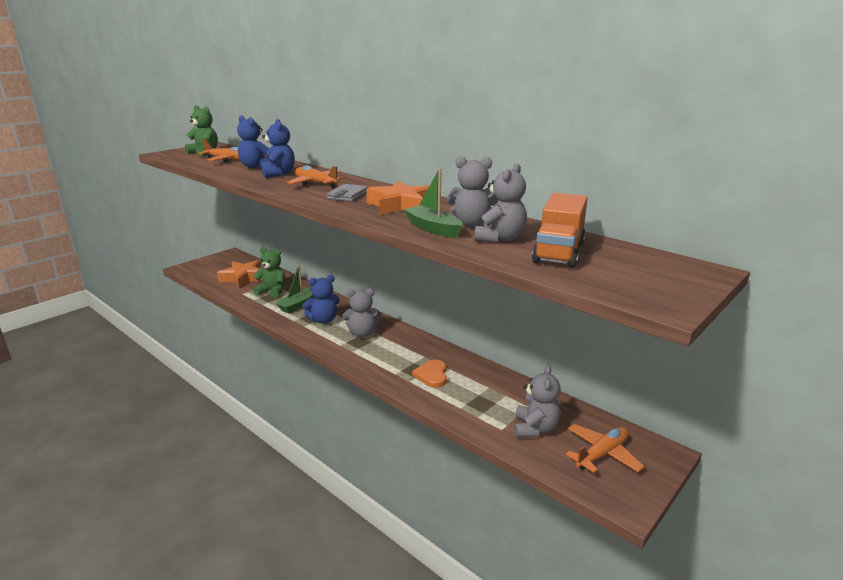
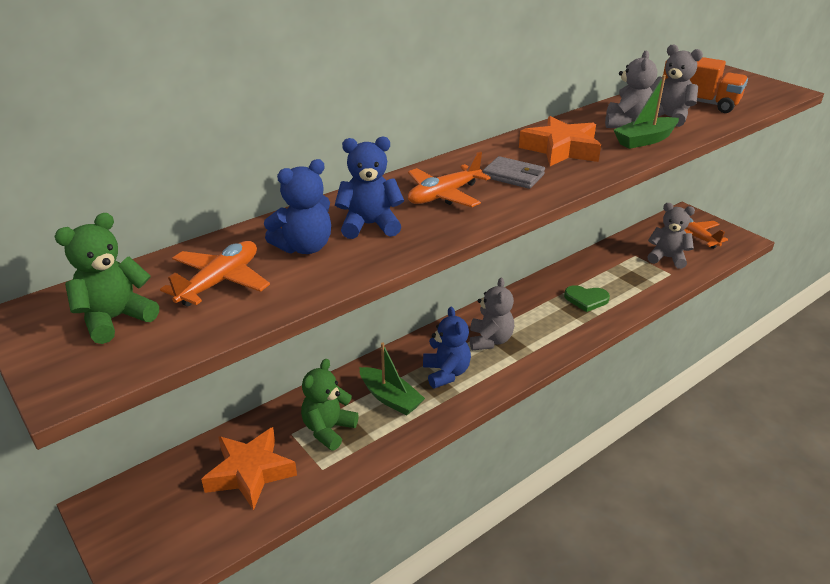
camera: 80 degrees left, 10 degrees up
orange heart [412,360,447,388] -> green heart [564,285,610,312]

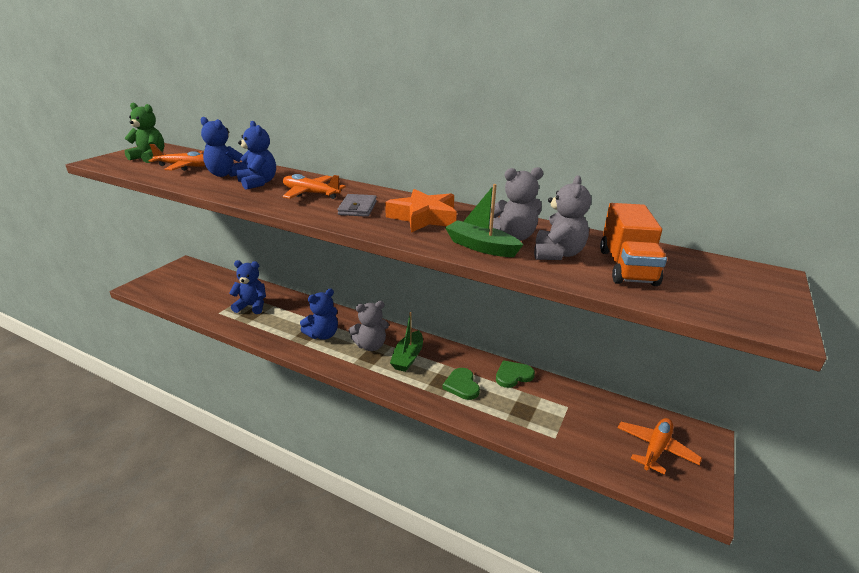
camera: 65 degrees right, 5 degrees down
orange star [201,427,297,510] -> none
green teddy bear [301,359,359,451] -> blue teddy bear [229,260,266,314]
green boat [360,343,425,416] -> green boat moved to [390,312,423,372]
grey teddy bear [647,203,695,269] -> none
none -> green heart [496,360,535,388]

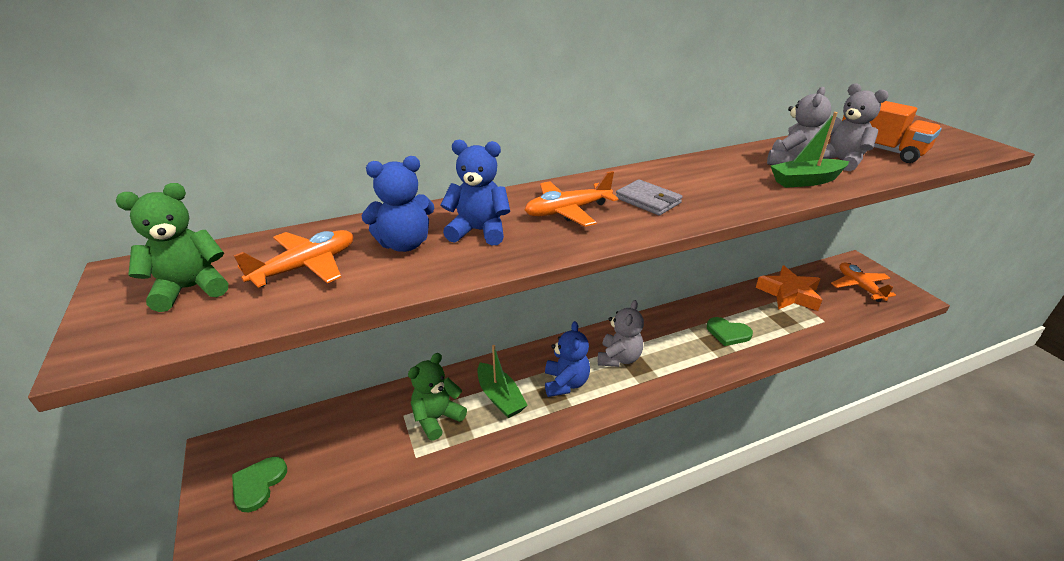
camera: 50 degrees left, 5 degrees up
blue teddy bear [229,260,266,314] -> green teddy bear [408,353,467,441]
orange star [385,189,457,233] -> orange star moved to [756,265,822,311]
green boat [390,312,423,372] -> green boat moved to [477,345,528,418]
green heart [496,360,535,388] -> green heart moved to [232,457,287,512]

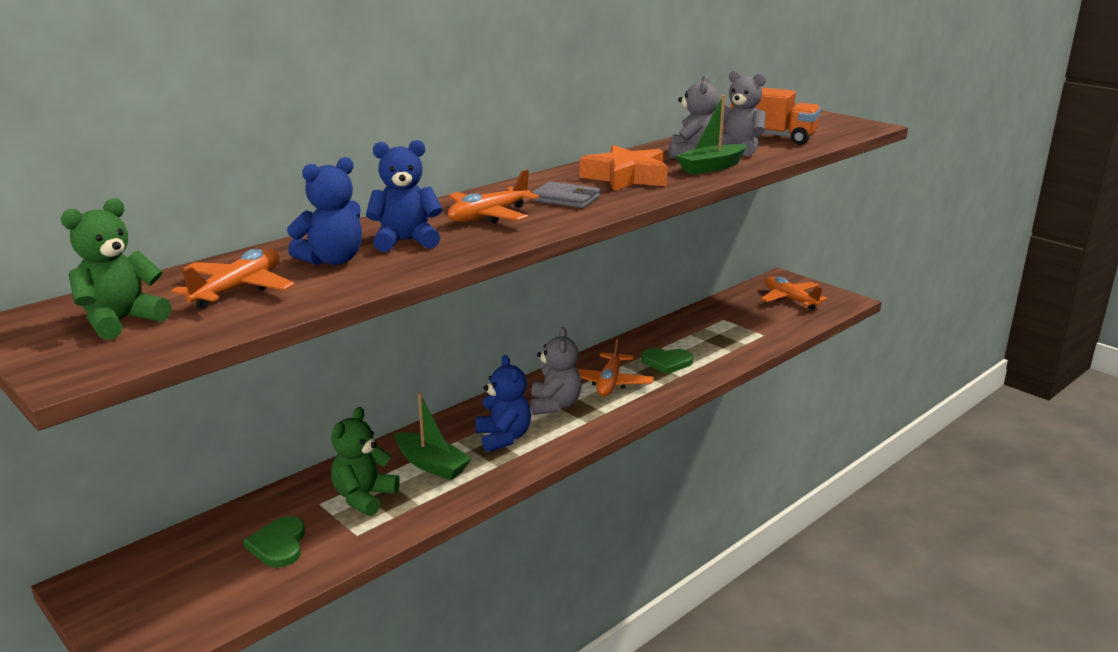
camera: 20 degrees left, 10 degrees down
green heart [232,457,287,512] -> green heart moved to [243,516,305,568]
orange star [756,265,822,311] -> orange star moved to [580,145,668,191]
none -> orange plane [577,337,654,396]

